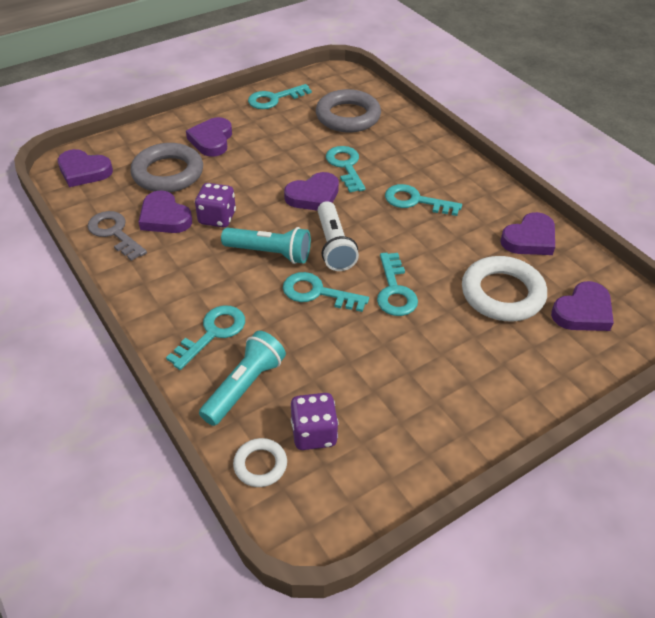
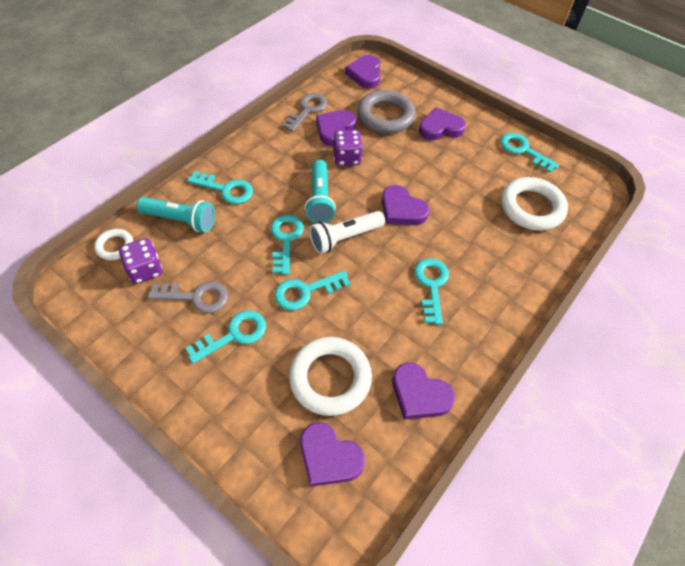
camera: 70 degrees right, 10 degrees up
grey ring [316,89,381,133] -> white ring [501,177,568,231]
turquoise key [326,146,366,192] -> turquoise key moved to [186,310,266,364]
none -> grey key [148,282,228,313]

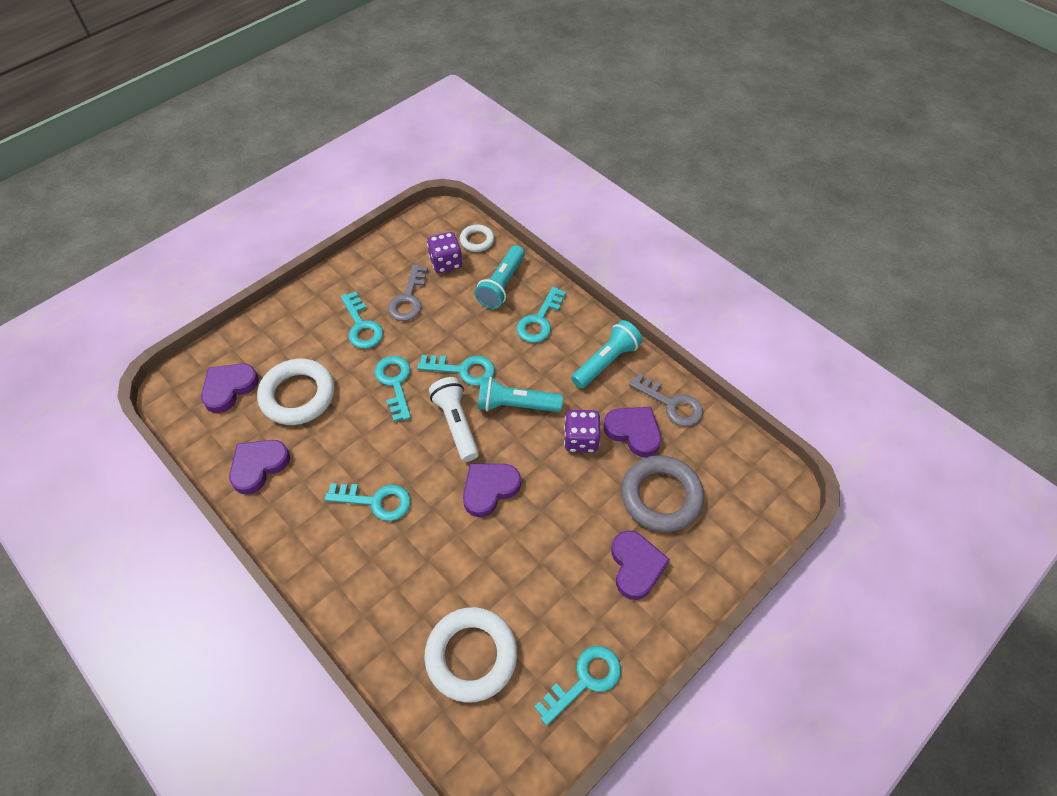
camera: 100 degrees right, 0 degrees up
purple heart [345,55,380,89] -> none
none -> turquoise flashlight [571,320,642,389]

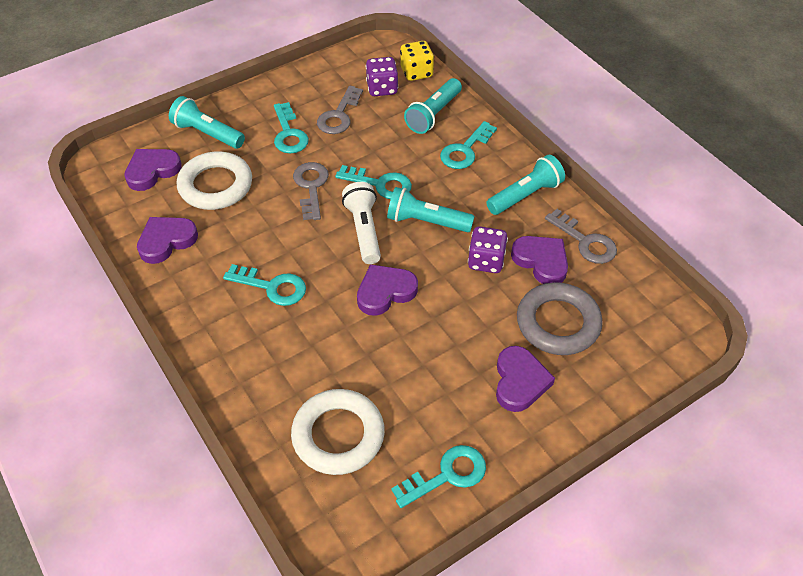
camera: 10 degrees right, 5 degrees down
turquoise key [375,356,411,422] -> grey key [293,162,329,220]
white ring [460,225,494,252] -> yellow dice [400,41,434,81]
none -> turquoise flashlight [169,96,245,149]

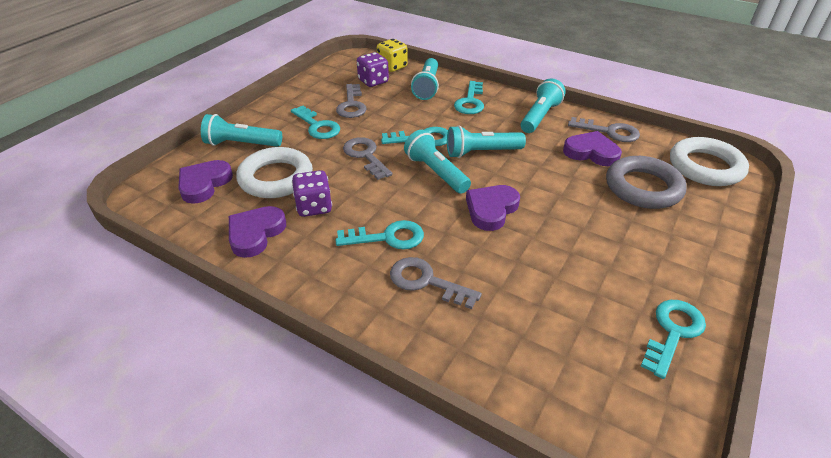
camera: 25 degrees left, 10 degrees down
white ring [291,389,385,475] -> white ring moved to [670,137,749,186]
white flashlight [342,182,381,264] -> turquoise flashlight [404,130,471,194]
purple dice [468,226,508,273] -> purple dice moved to [292,170,332,217]
purple heart [496,346,555,412] -> none
none -> grey key [390,257,482,309]

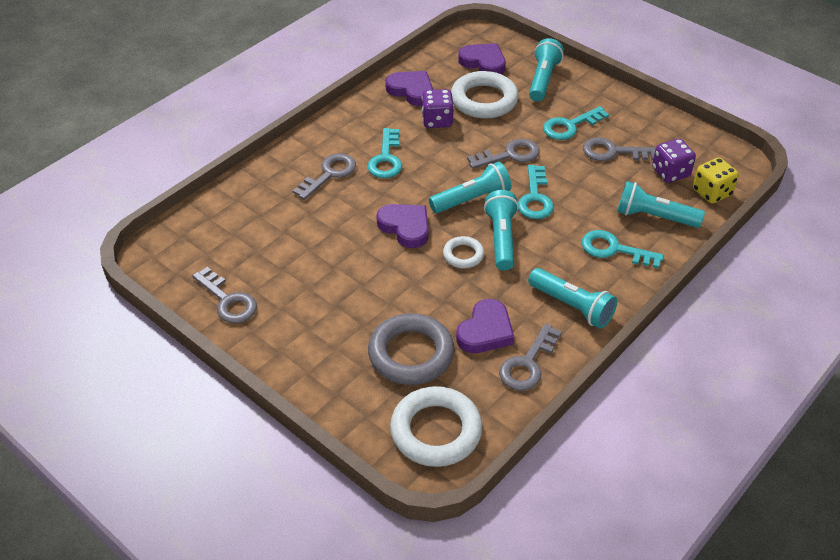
camera: 100 degrees right, 5 degrees up
turquoise key [641,300,706,379] -> grey key [192,267,257,323]
none -> white ring [443,236,484,268]

